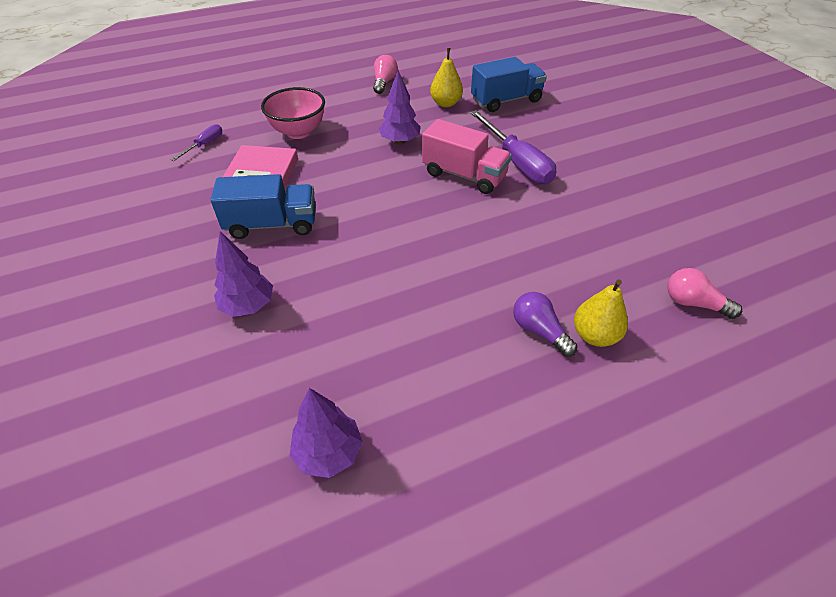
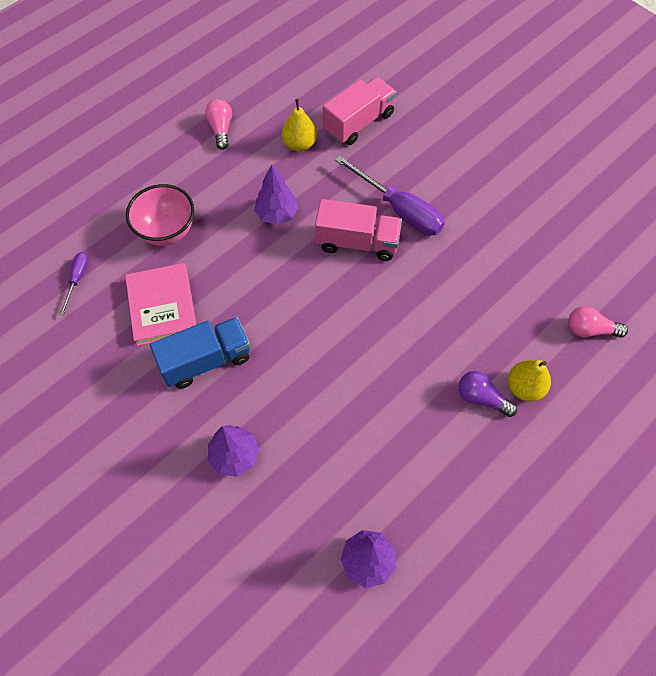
camera: 20 degrees left, 15 degrees up
blue truck [471,57,547,112] -> pink truck [323,77,396,145]

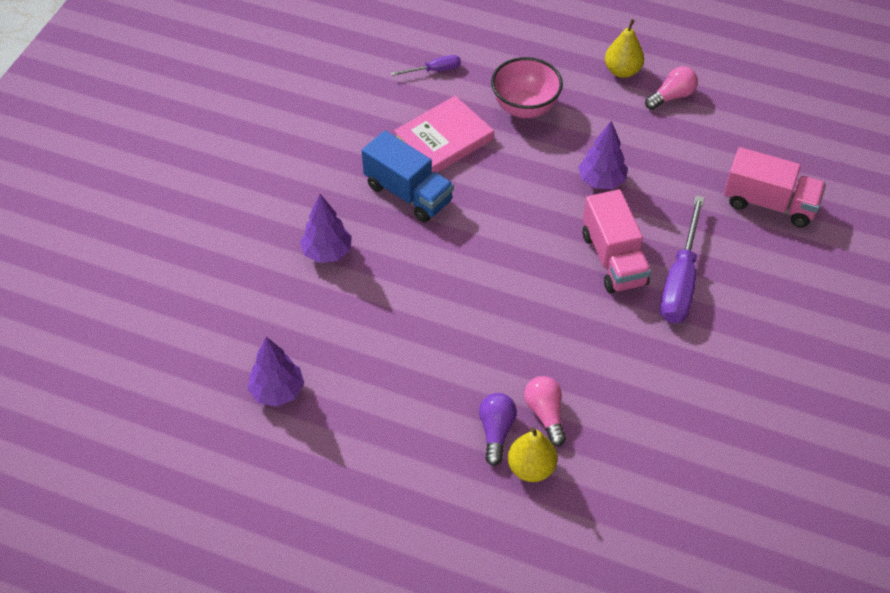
camera: 65 degrees right, 10 degrees down
yellow pear [282,99,317,152] -> yellow pear moved to [605,19,644,78]
pink light bulb [568,306,628,338] -> pink light bulb moved to [524,376,566,446]

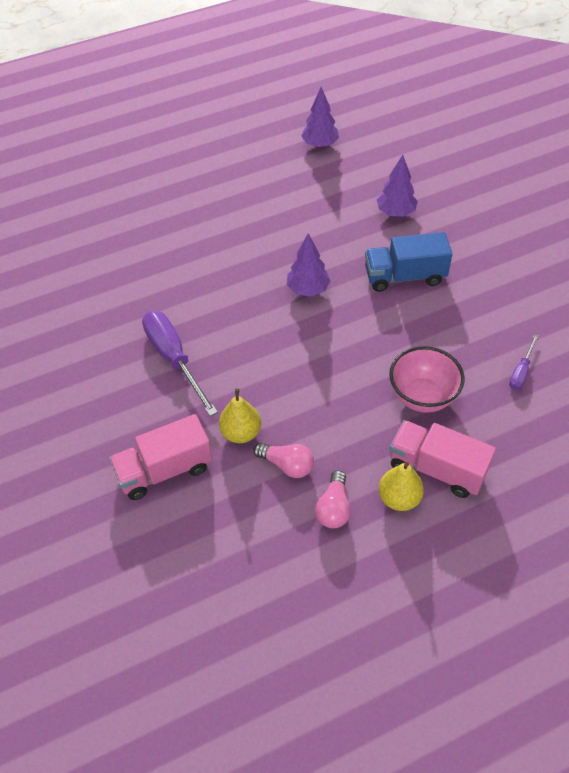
camera: 135 degrees right, 0 degrees up
pink book [394,96,494,173] -> none
purple light bulb [479,393,517,466] -> none
yellow pear [508,427,557,482] -> yellow pear moved to [219,388,261,443]
pink light bulb [524,376,566,446] -> pink light bulb moved to [253,443,314,478]
purple tree [578,121,628,189] -> purple tree moved to [287,233,330,297]
pink truck [583,189,651,293] -> pink truck moved to [389,420,496,498]

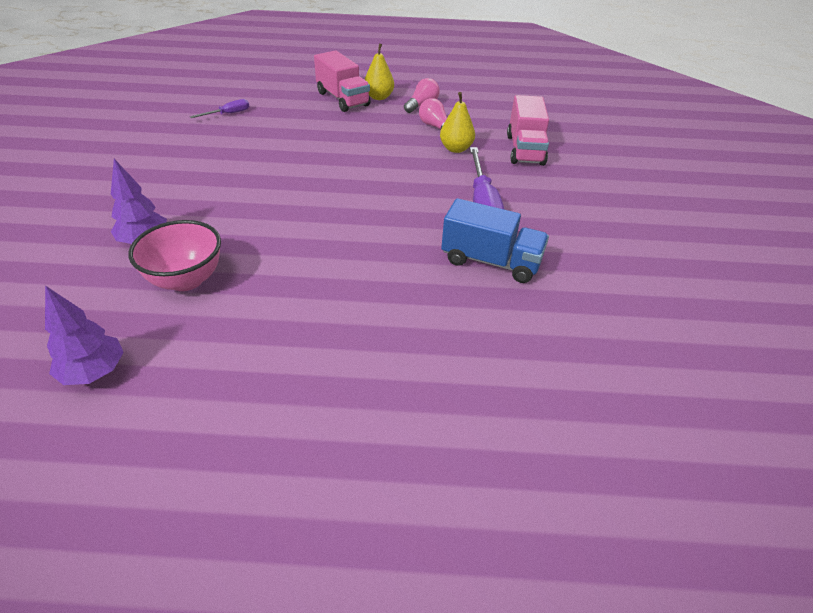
camera: 155 degrees left, 10 degrees down
pink truck [109,414,213,500] -> pink truck turned 90 degrees clockwise [507,95,549,166]
purple tree [287,233,330,297] -> none
blue truck [365,232,452,292] -> blue truck moved to [441,198,549,283]
pink bowl [389,346,465,413] -> pink bowl moved to [128,220,221,291]

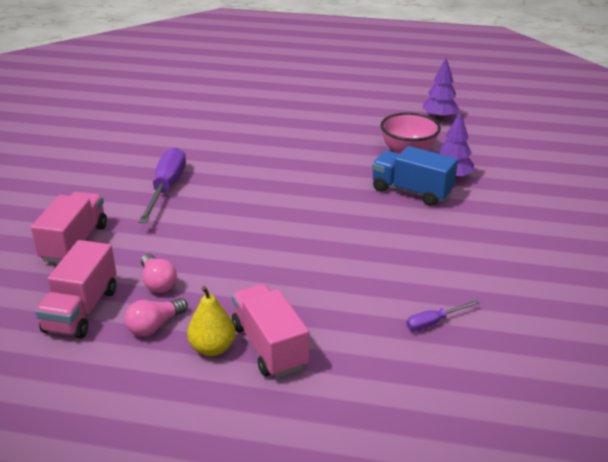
camera: 170 degrees left, 10 degrees down
yellow pear [440,92,475,153] -> none
blue truck [441,198,549,283] -> blue truck moved to [372,146,458,206]
none -> pink truck [35,240,116,339]

